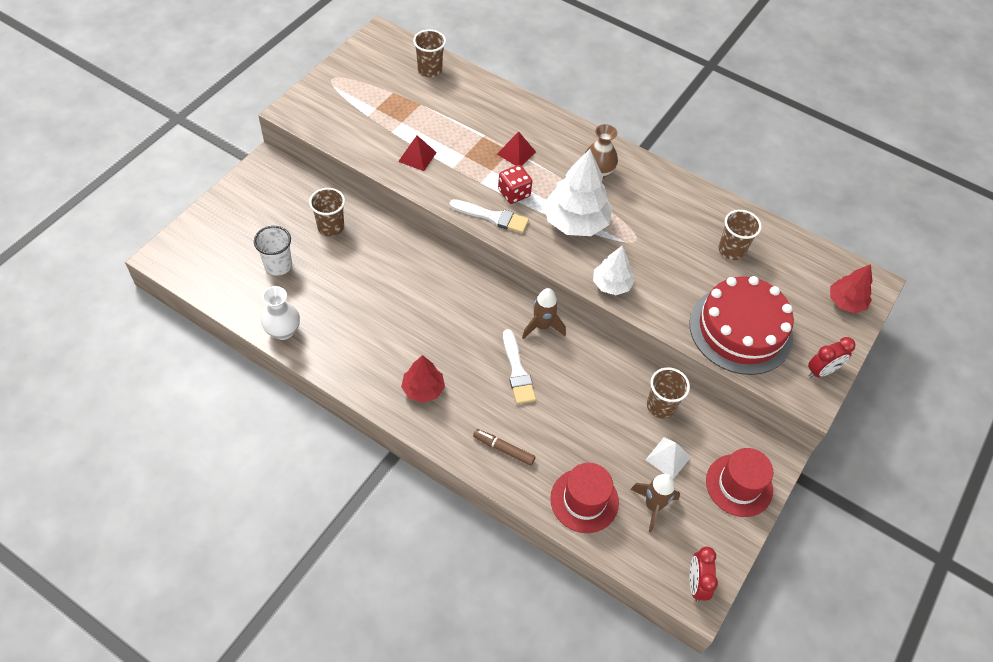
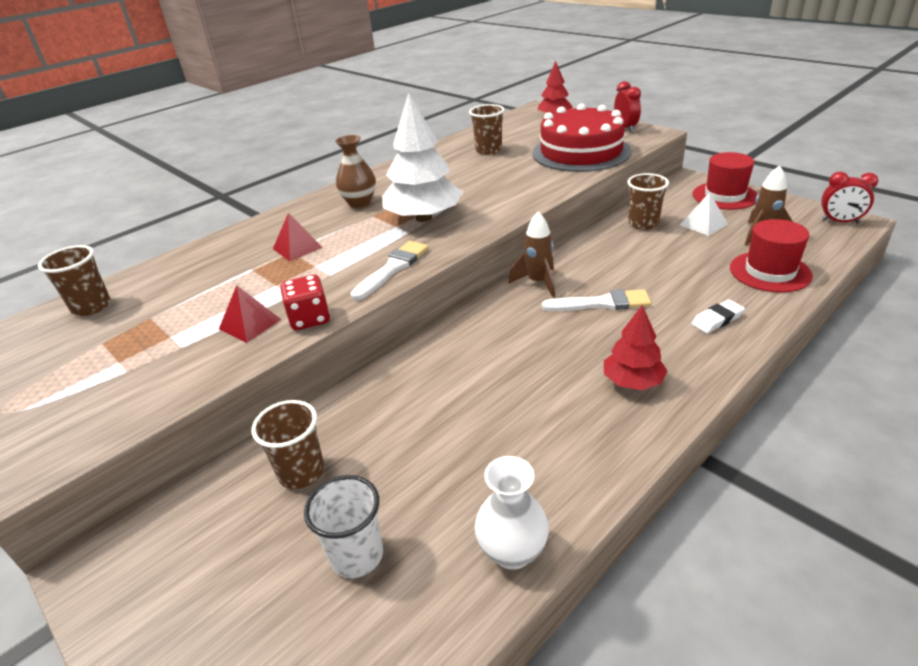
camera: 70 degrees left, 20 degrees down
brown marker [473,429,536,466] -> white eraser [691,299,745,333]
red dice [498,165,532,204] -> red dice moved to [280,275,330,330]
white tree [593,245,635,295] -> none

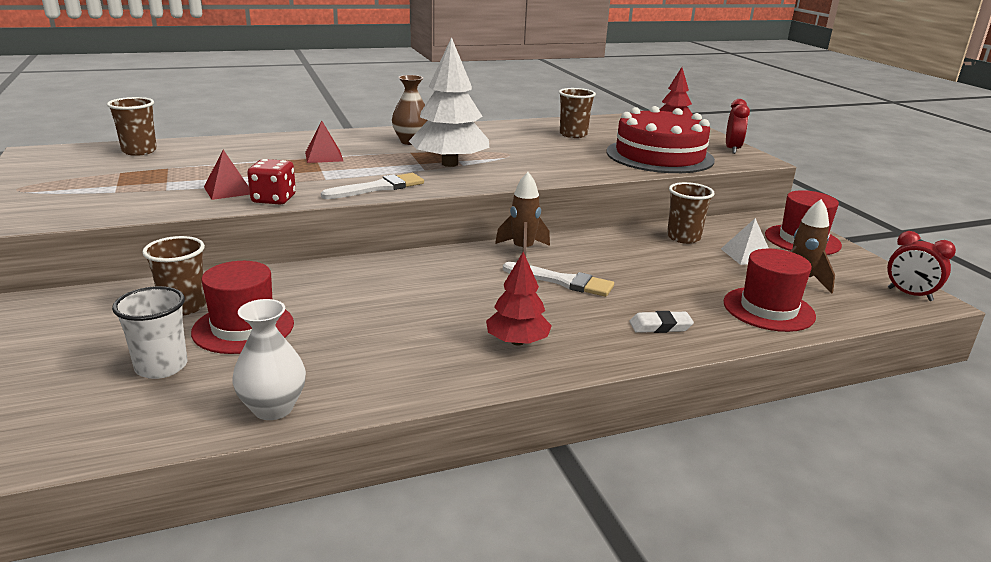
camera: 20 degrees right, 10 degrees down
none -> red hat [191,261,294,354]

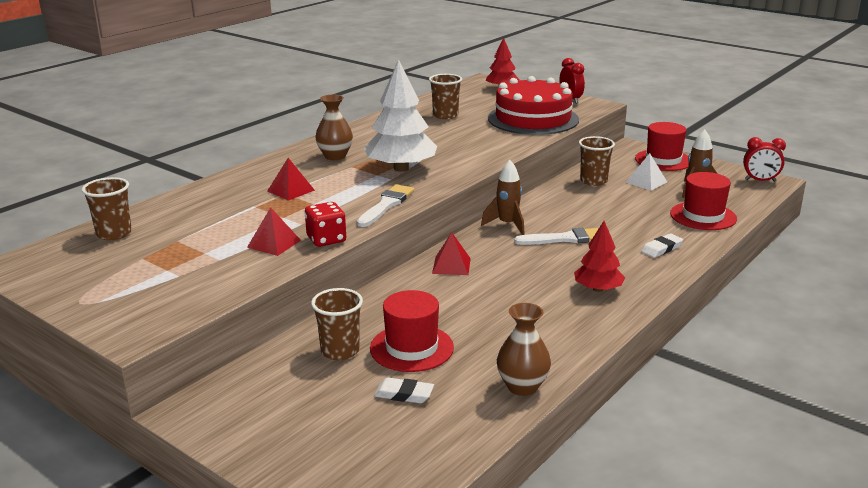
camera: 30 degrees left, 0 degrees up
white cup [112,286,187,379] -> white eraser [374,377,434,403]
white vase [232,299,306,420] -> brown vase [497,303,551,396]
none -> red pyramid [432,232,471,275]

